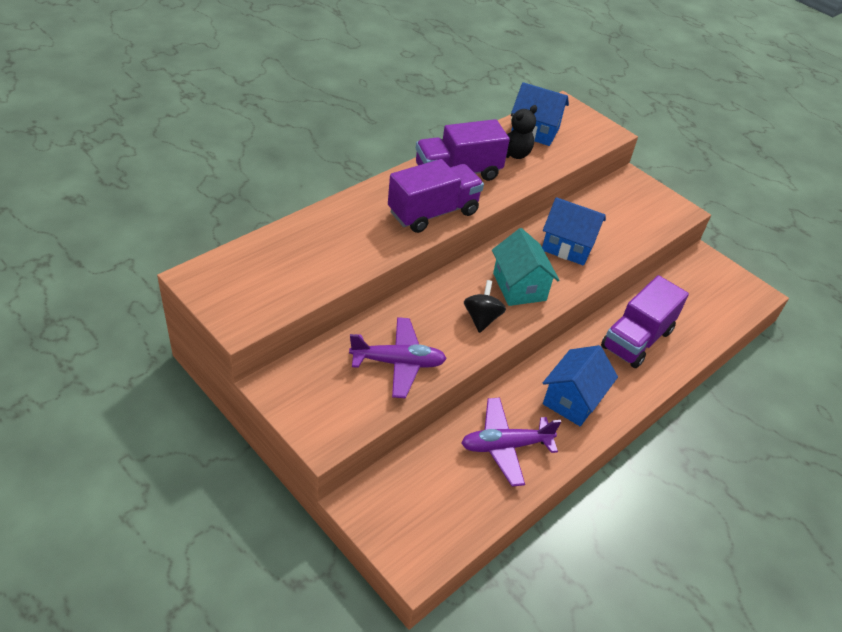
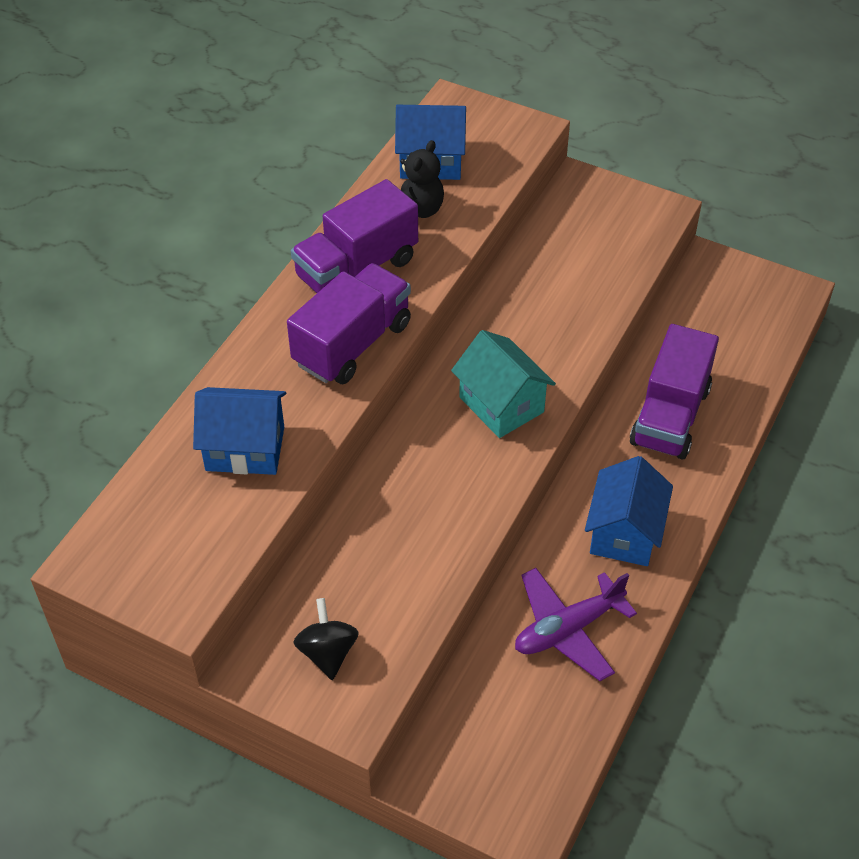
camera: 15 degrees left, 5 degrees up
purple plane [349,317,447,398] -> none
black spinning top [464,280,506,333] -> black spinning top moved to [293,598,359,680]
blue house [542,197,606,266] -> blue house moved to [193,387,286,475]

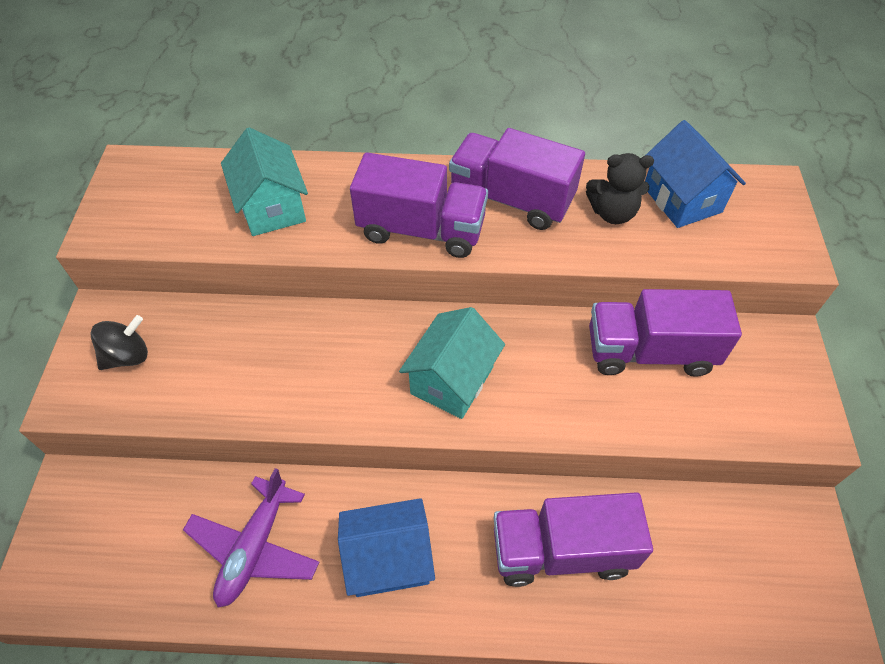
camera: 65 degrees right, 5 degrees up
blue house [193,387,286,475] -> turquoise house [221,127,308,236]
purple plane [515,568,637,681] -> purple plane turned 105 degrees counterclockwise [183,468,319,608]
none -> purple truck [589,289,742,377]

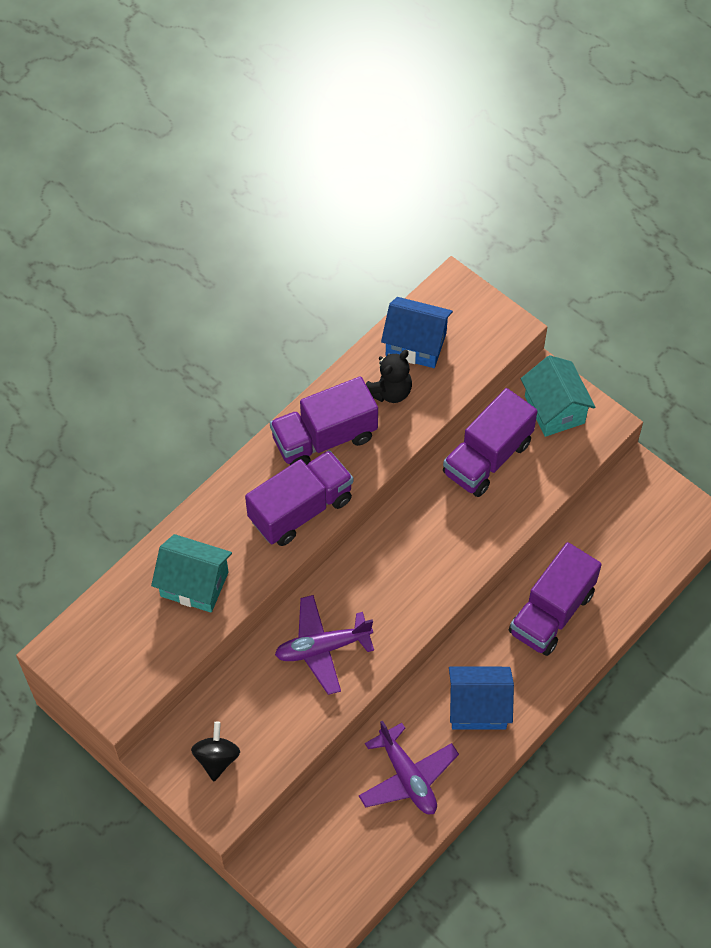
camera: 50 degrees left, 5 degrees up
blue house [338,498,435,597] -> blue house turned 60 degrees clockwise [449,666,514,730]
turquoise house [399,307,505,419] -> turquoise house moved to [521,355,596,437]
none -> purple plane [275,595,374,695]

